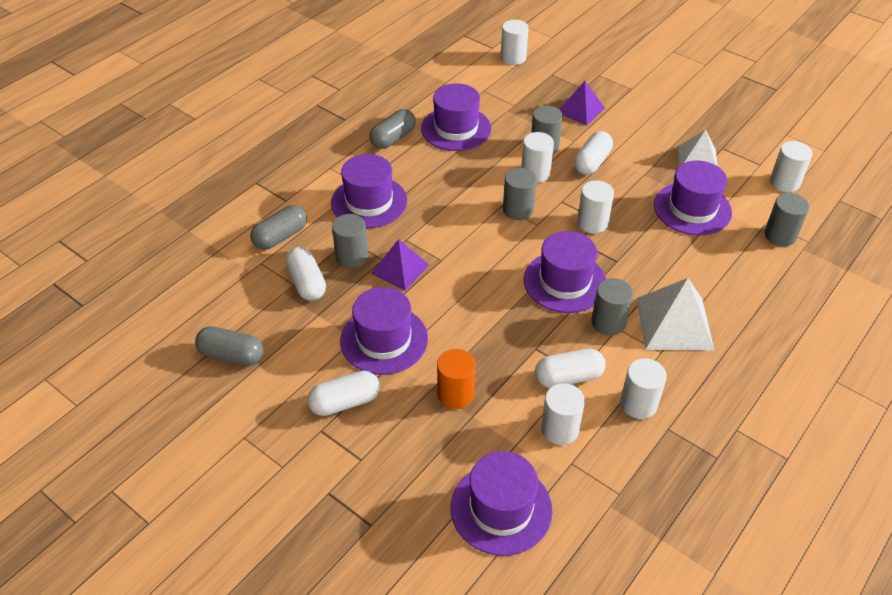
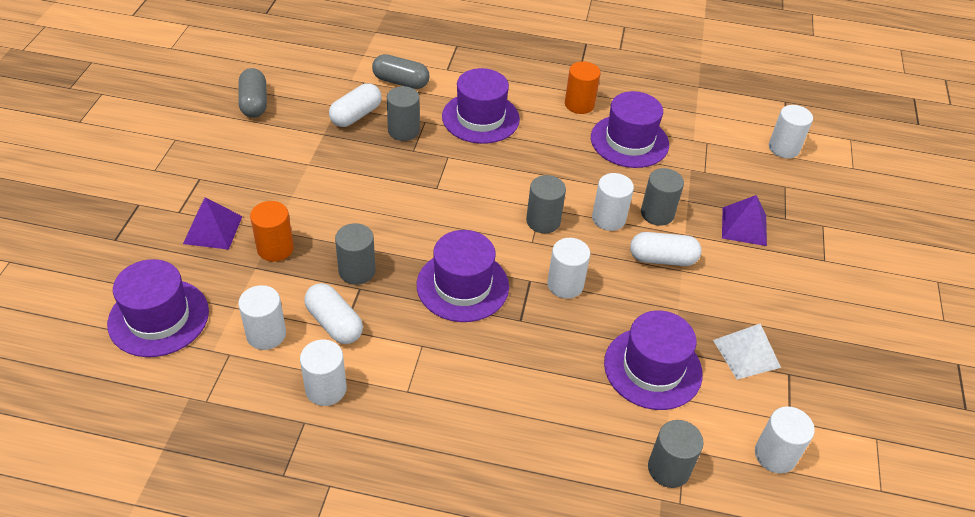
camera: 60 degrees right, 0 degrees up
white capsule [307,371,380,416] -> none
purple hat [340,287,428,375] -> none
grey capsule [370,109,416,149] -> orange cylinder [565,61,601,114]
purple pyramid [371,239,429,291] -> purple pyramid moved to [183,197,243,250]
grey cylinder [591,278,633,336] -> grey cylinder moved to [335,223,376,285]
white pyramid [636,278,714,350] -> none

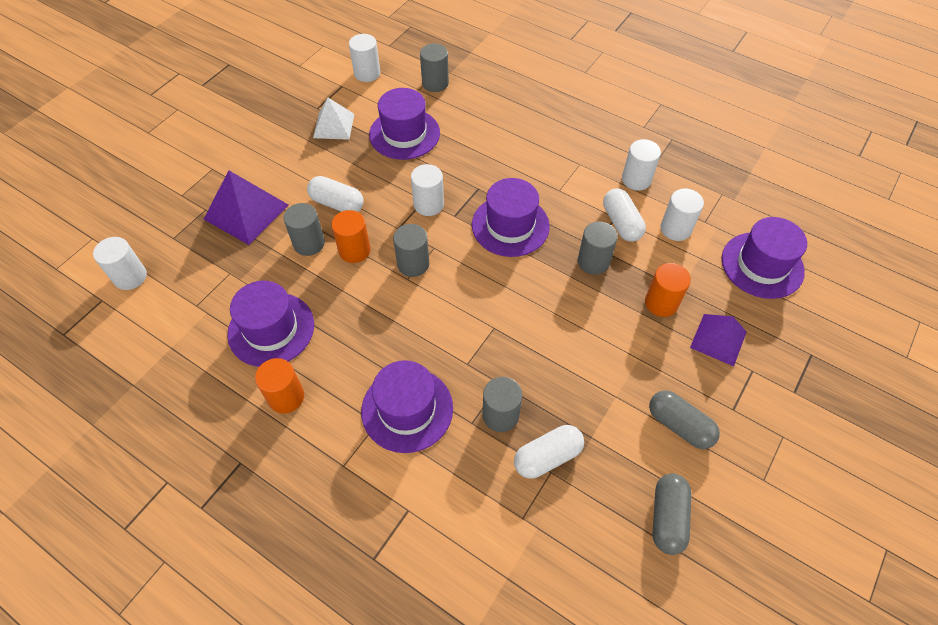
camera: 155 degrees left, 10 degrees up
grey capsule [372,54,430,89] -> grey capsule moved to [649,390,720,449]
white cylinder [592,173,634,231] -> orange cylinder [331,210,371,263]
purple pyramid [722,195,767,246] -> purple pyramid [204,170,289,245], size x1.51

